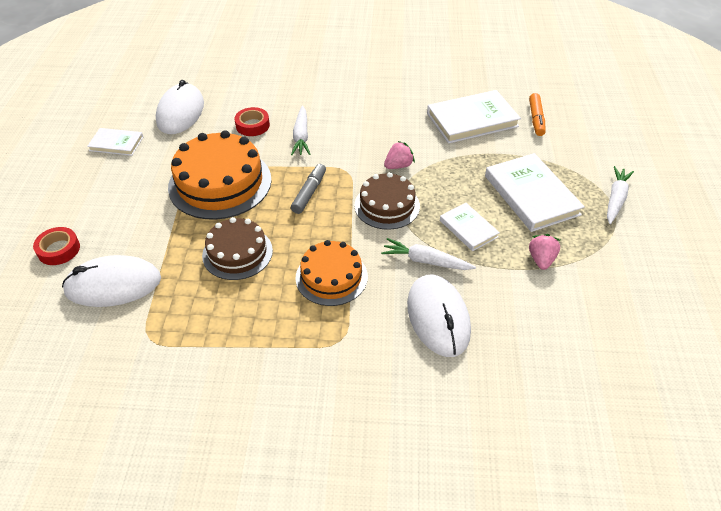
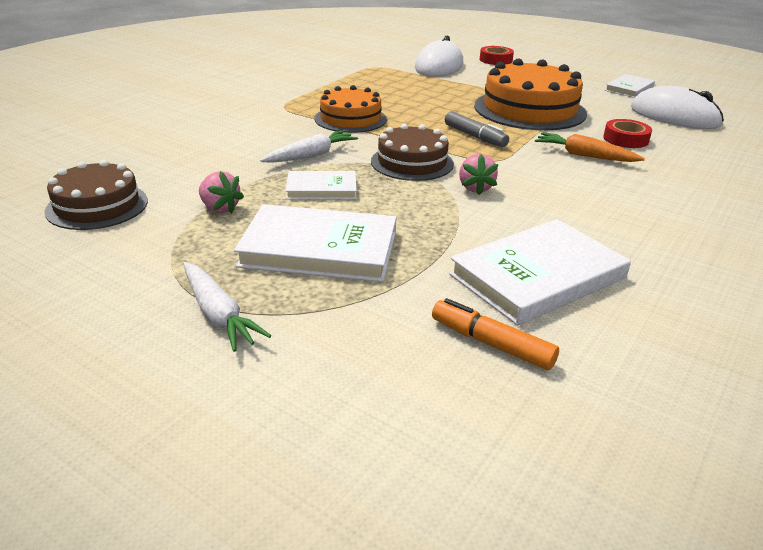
camera: 120 degrees right, 15 degrees down
brown cake [202,217,273,280] -> brown cake moved to [44,160,148,230]
white carrot [291,106,310,155] -> orange carrot [535,132,645,162]
white mouse [407,275,471,357] -> none
white book [427,90,521,144] -> white book turned 45 degrees clockwise [449,219,631,325]

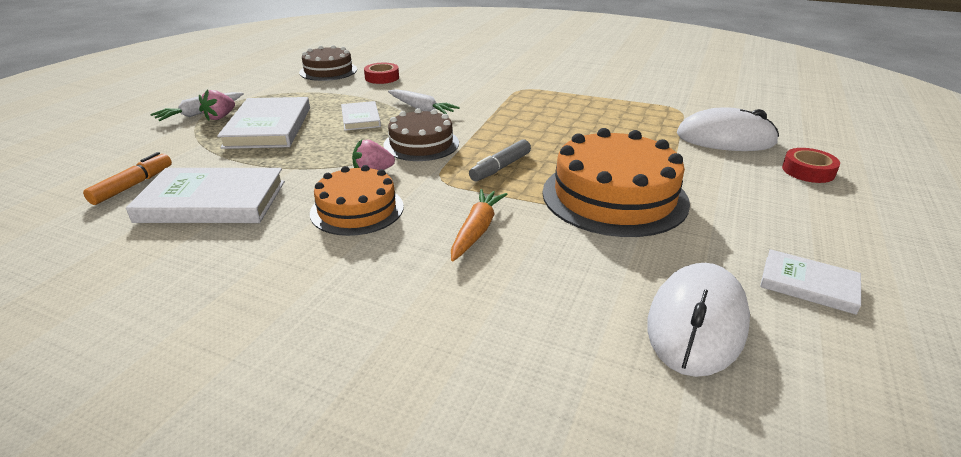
camera: 80 degrees right, 0 degrees up
pink strawberry [199,171,244,214] -> pink strawberry moved to [199,89,235,121]
orange cake [315,85,387,133] -> orange cake moved to [310,165,404,236]
white book [449,219,631,325] -> white book turned 45 degrees counterclockwise [126,168,285,223]
red tape [603,119,652,148] -> red tape moved to [364,63,399,84]

